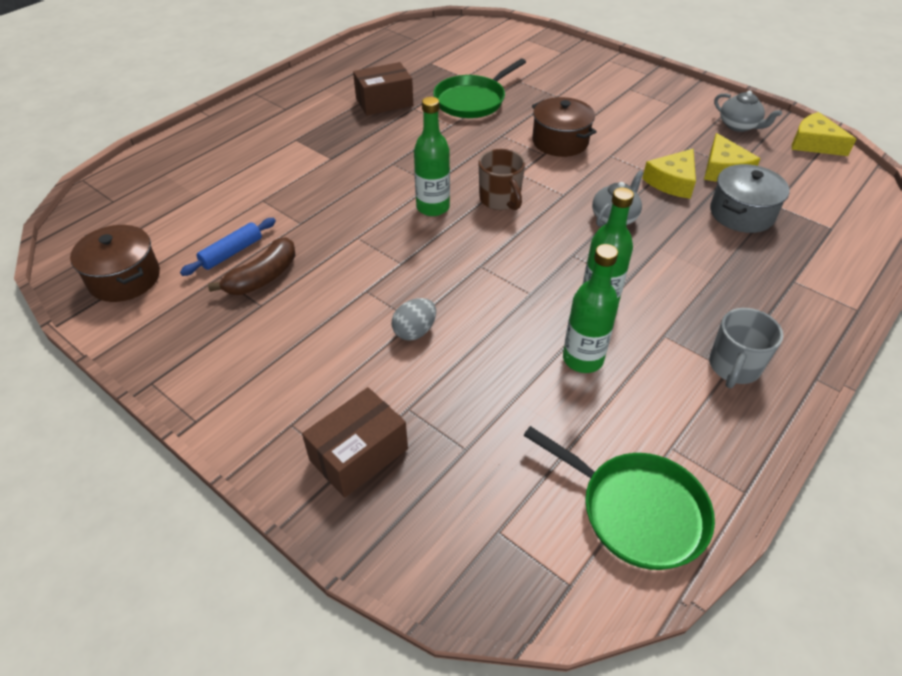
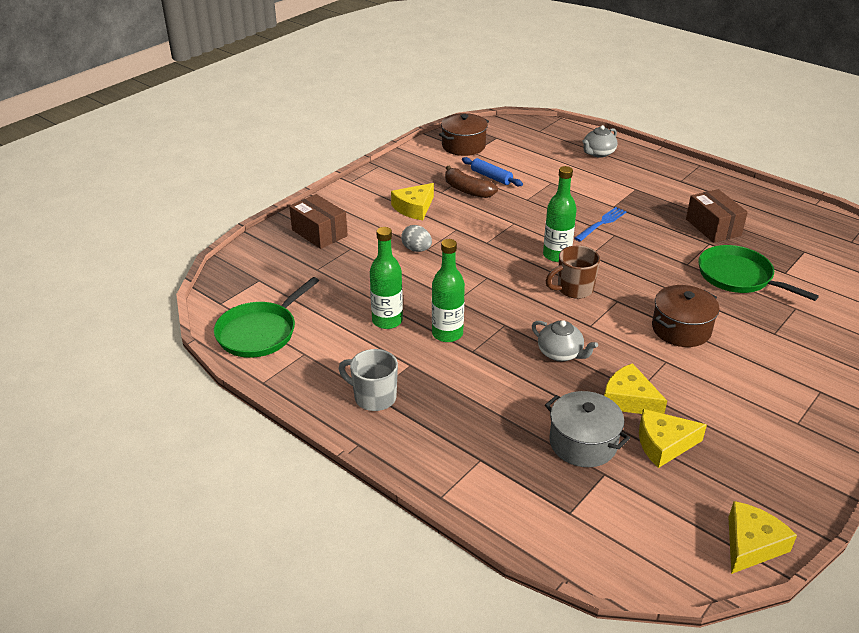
camera: 90 degrees right, 10 degrees down
grey teapot [714,91,782,132] -> grey teapot moved to [582,125,618,158]
none -> yellow cheese [391,183,434,220]
none -> blue fork [574,207,627,242]

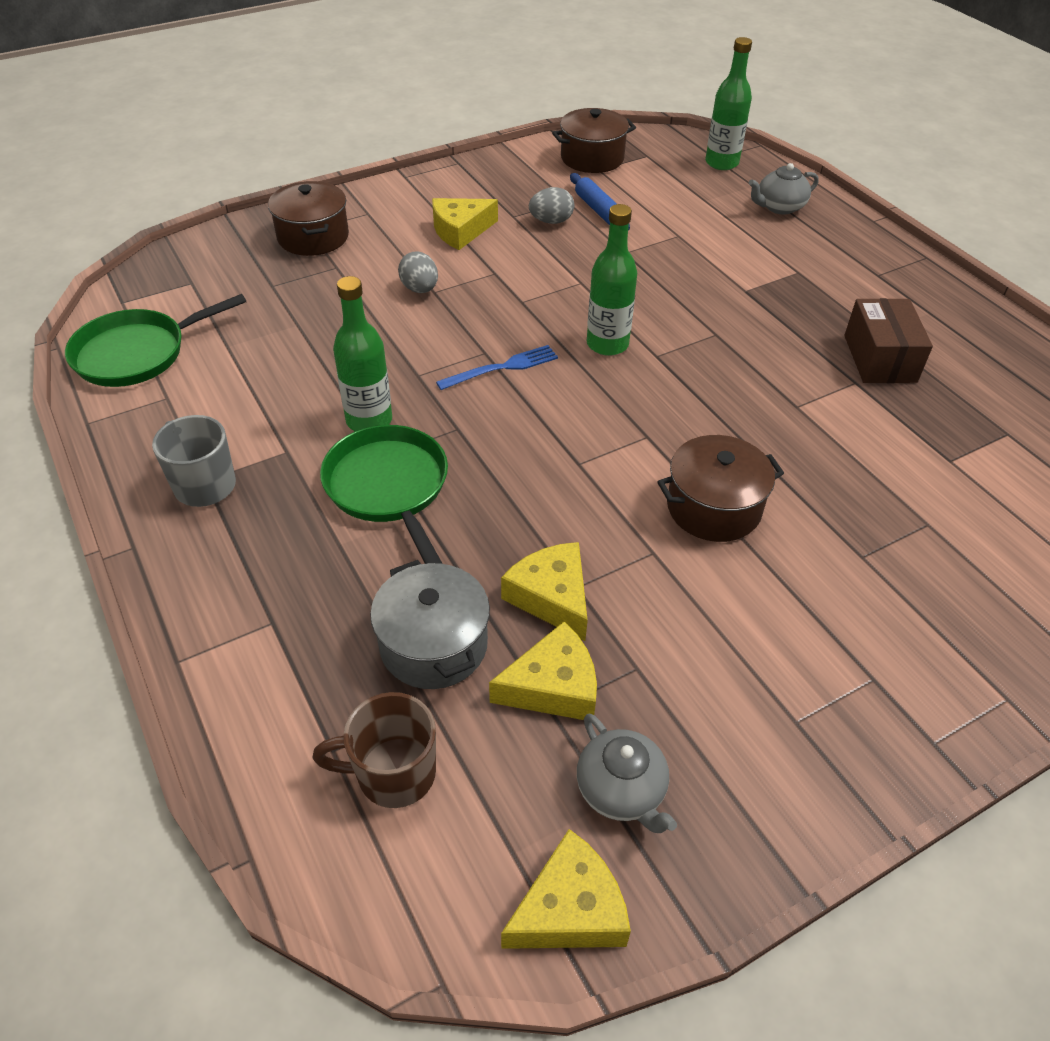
camera: 20 degrees right, 10 degrees up
brown box [289,194,348,249] -> brown pot [268,181,349,256]
green bottle [370,227,403,329] -> green bottle moved to [705,37,752,170]
brown banana [445,166,498,198] -> grey egg [529,187,574,224]
grey teapot [532,320,598,362] -> grey teapot moved to [577,713,677,833]
brown mug [546,246,600,299] -> brown mug moved to [313,692,436,808]
blue fork [574,207,627,242] -> blue fork moved to [436,345,558,390]
yellow cheese [639,409,707,468] -> yellow cheese turned 150 degrees clockwise [489,621,597,720]
green pan [698,245,819,301] -> green pan moved to [320,425,448,564]

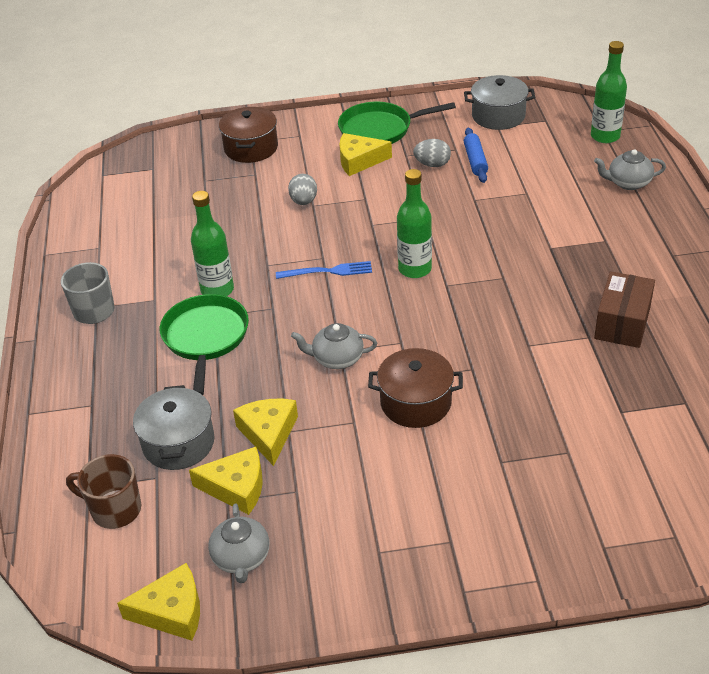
camera: 25 degrees right, 5 degrees down
green pan [65,294,246,387] -> green pan moved to [338,102,456,144]
brown pot [552,108,636,173] -> grey pot [464,75,535,130]
none -> grey teapot [291,323,377,369]

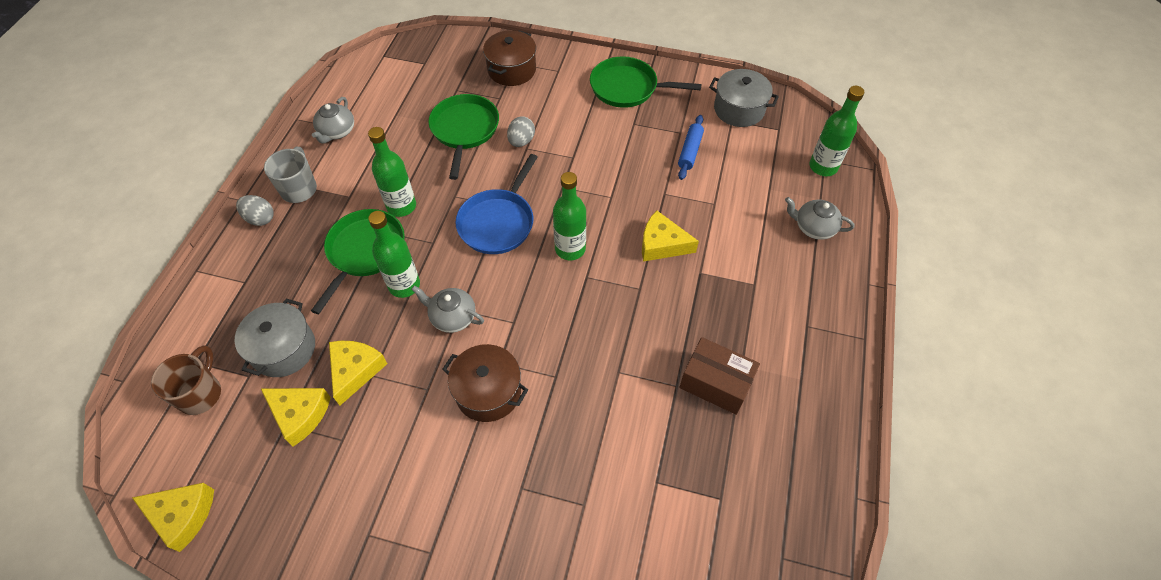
camera: 20 degrees right, 15 degrees up
brown mug [66,454,141,529] -> brown mug turned 60 degrees clockwise [151,345,221,415]
grey teapot [208,504,269,583] -> grey teapot moved to [312,97,354,144]
blue fork [276,261,372,279] -> blue pan [455,154,538,254]
yellow cheese [339,133,392,176] -> yellow cheese moved to [642,211,699,262]
grey egg [413,139,451,167] -> grey egg moved to [236,195,274,226]
brown box [594,271,655,348] -> brown box turned 75 degrees clockwise [679,337,760,415]
none -> green bottle [368,211,420,298]
none -> green pan [428,94,499,180]

